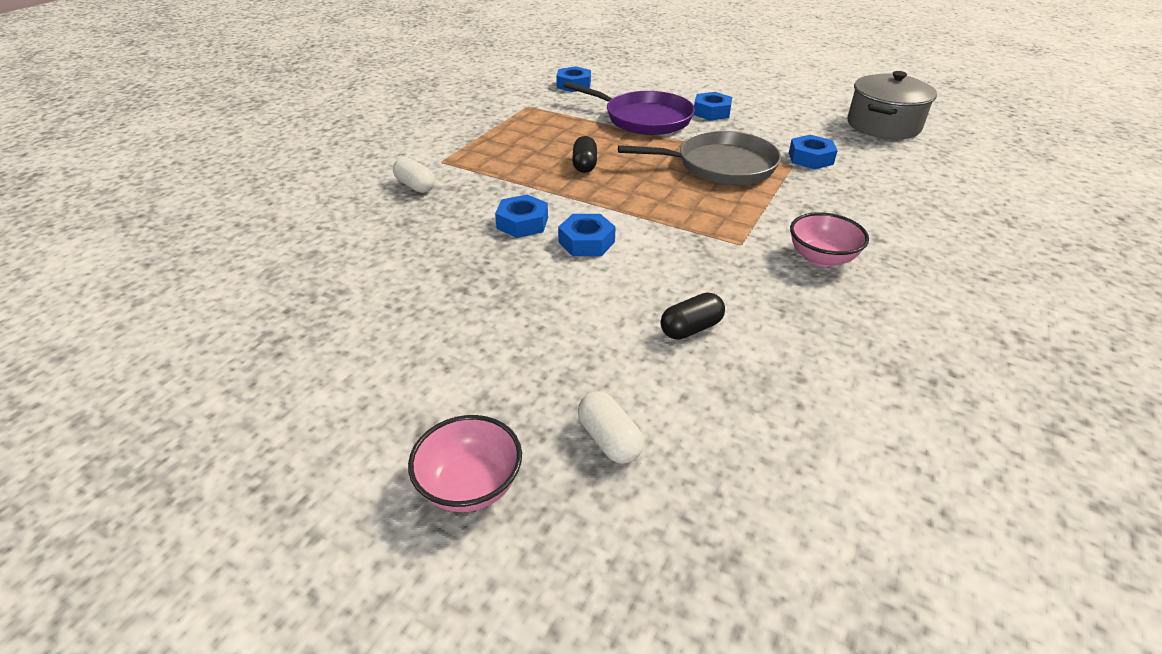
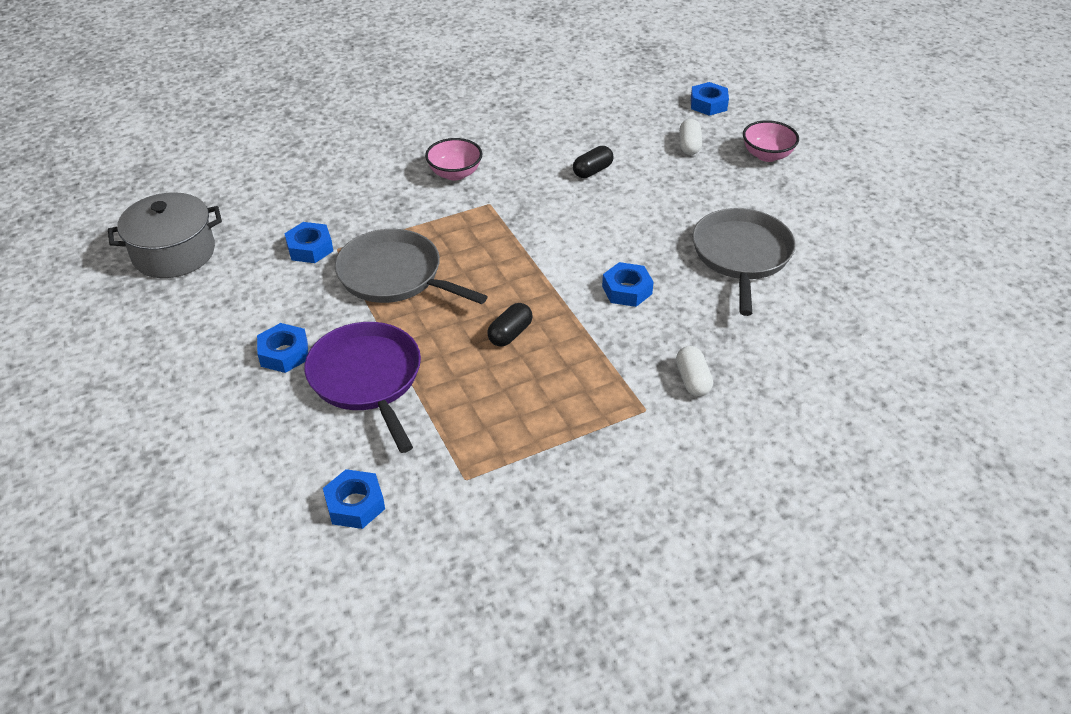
camera: 145 degrees left, 5 degrees up
blue nut [558,214,616,256] -> blue nut moved to [691,82,729,116]
black capsule [661,292,725,340] -> black capsule turned 45 degrees counterclockwise [573,146,613,178]
none -> grey pan [692,208,796,316]

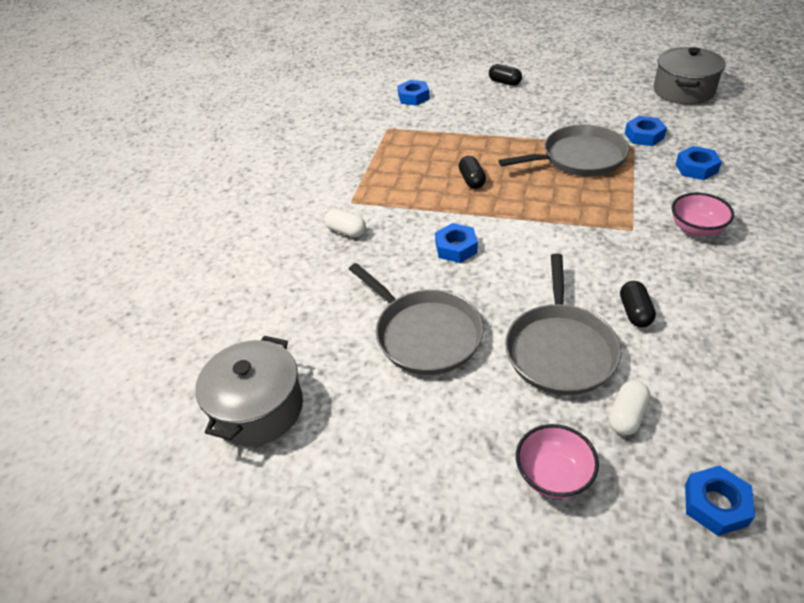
camera: 135 degrees right, 0 degrees up
blue nut [257,323,308,373] -> blue nut moved to [676,146,722,180]
purple pan [304,322,421,453] -> none
white capsule [679,119,702,155] -> white capsule turned 75 degrees clockwise [609,380,650,435]
none -> grey pot [195,336,303,446]
none -> black capsule [489,64,522,86]
none -> grey pan [505,253,621,395]

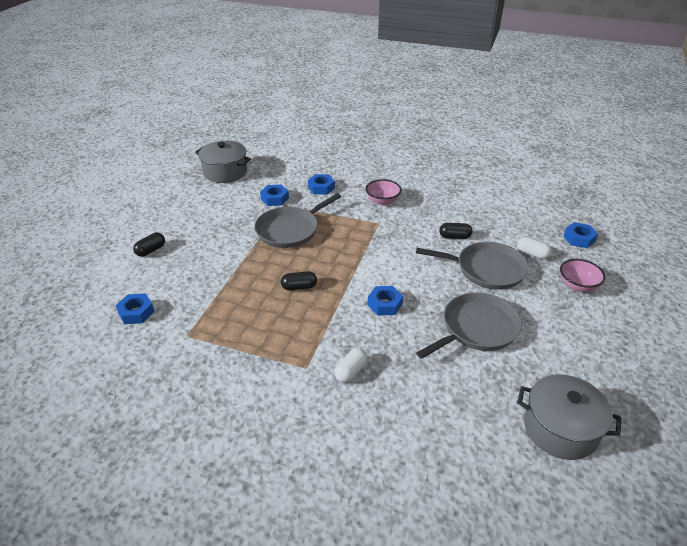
camera: 90 degrees left, 5 degrees down
grey pan [499,125,629,176] -> grey pan turned 120 degrees counterclockwise [254,193,341,248]

